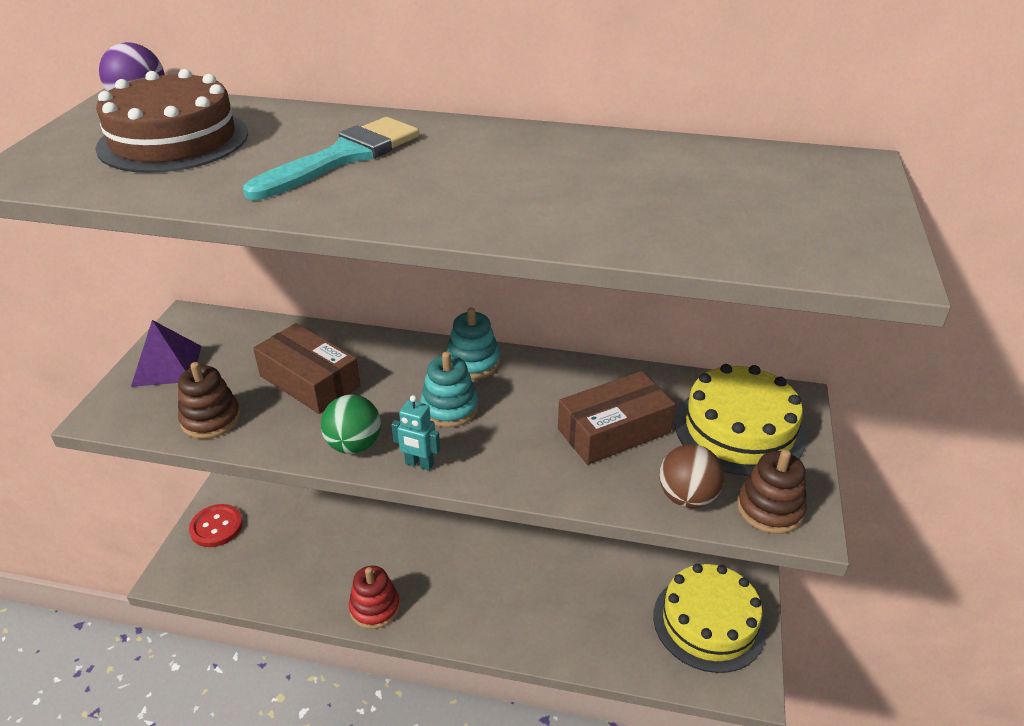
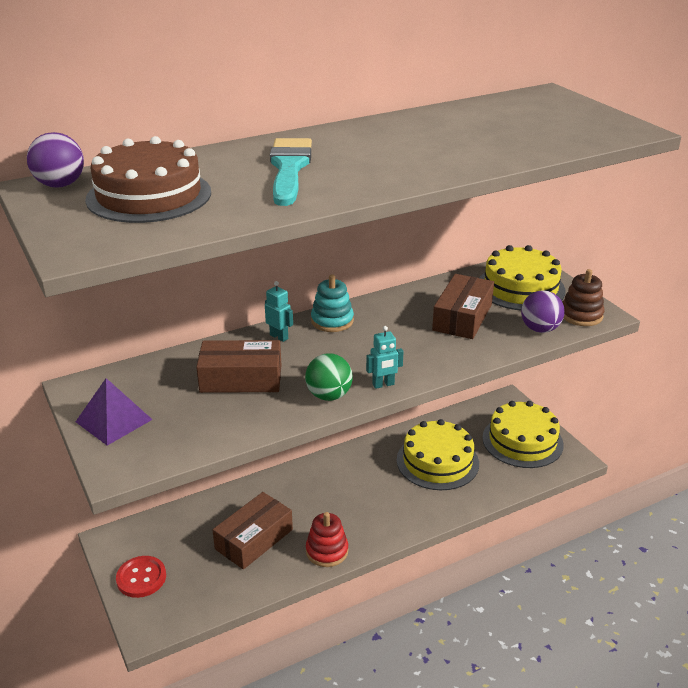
camera: 40 degrees left, 5 degrees down
brown stacking toy [178,362,241,439] -> none
turquoise stacking toy [420,352,478,428] -> none
brown ball [659,444,724,508] -> purple ball [521,290,565,333]
none -> brown box [213,492,293,569]
none -> turquoise robot [265,281,293,342]
none -> yellow cake [397,419,479,490]

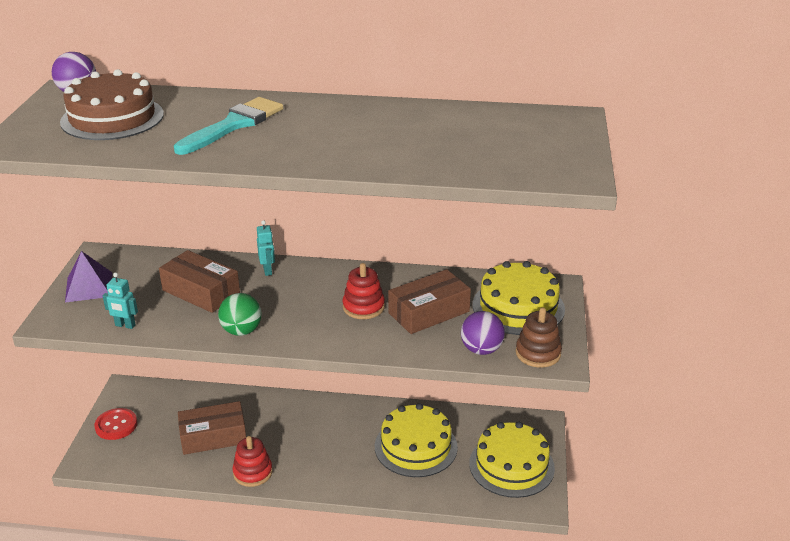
camera: 35 degrees right, 0 degrees up
turquoise stacking toy [311,274,354,332] -> none
turquoise robot [366,326,404,389] -> turquoise robot moved to [103,273,138,329]
none -> red stacking toy [343,263,385,319]

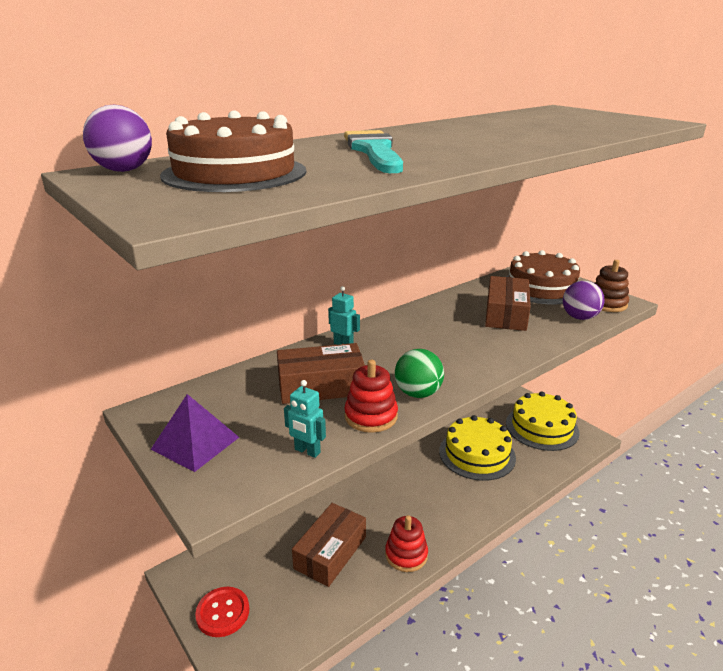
camera: 45 degrees left, 5 degrees down
turquoise robot [103,273,138,329] -> turquoise robot turned 60 degrees clockwise [284,380,326,458]
red stacking toy [343,263,385,319] -> red stacking toy moved to [344,360,398,433]
yellow cake [472,261,565,335] -> brown cake [506,250,580,304]

